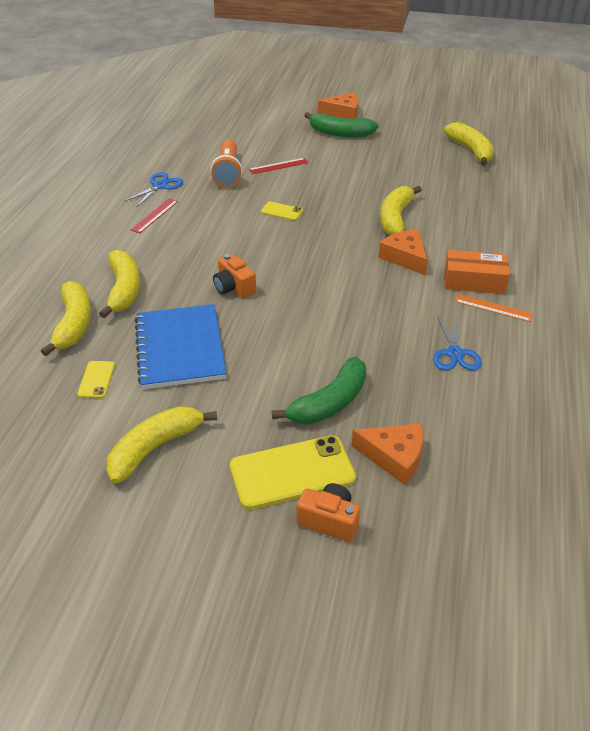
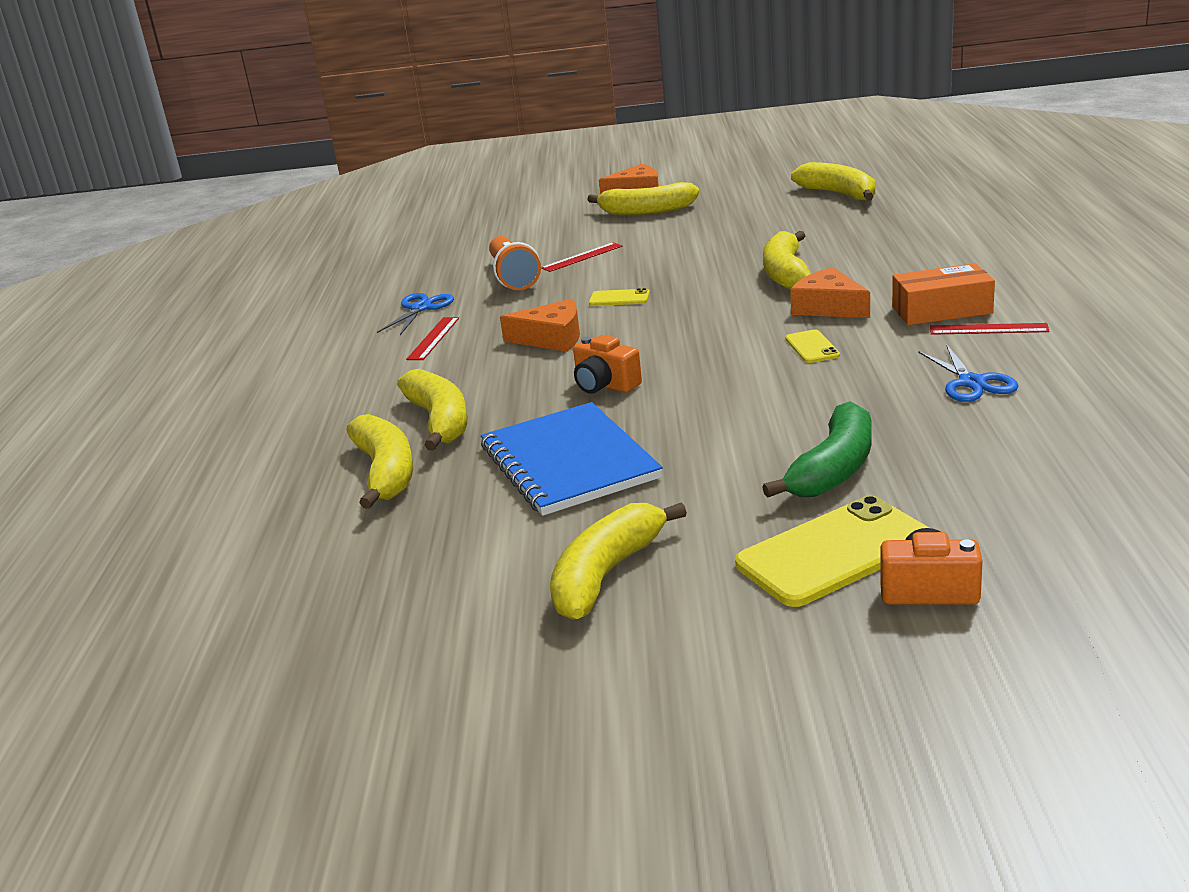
camera: 10 degrees left, 15 degrees down
yellow phone [77,361,115,398] -> yellow phone moved to [785,330,840,363]
green banana [304,112,379,138] -> yellow banana [587,182,699,216]
orange cheese [352,423,423,485] -> orange cheese moved to [500,299,580,352]
orange ruler [455,294,533,322] -> red ruler [930,323,1050,335]

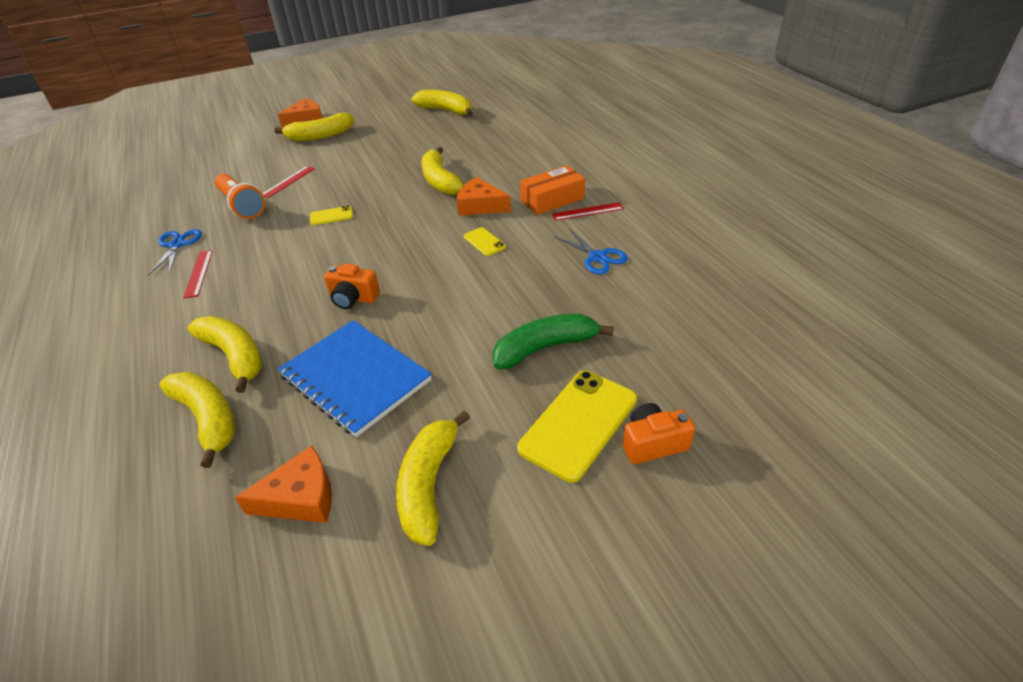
camera: 25 degrees left, 15 degrees up
orange cheese [500,299,580,352] -> orange cheese moved to [235,445,332,523]
green banana [762,401,871,497] -> green banana turned 120 degrees counterclockwise [492,314,614,370]

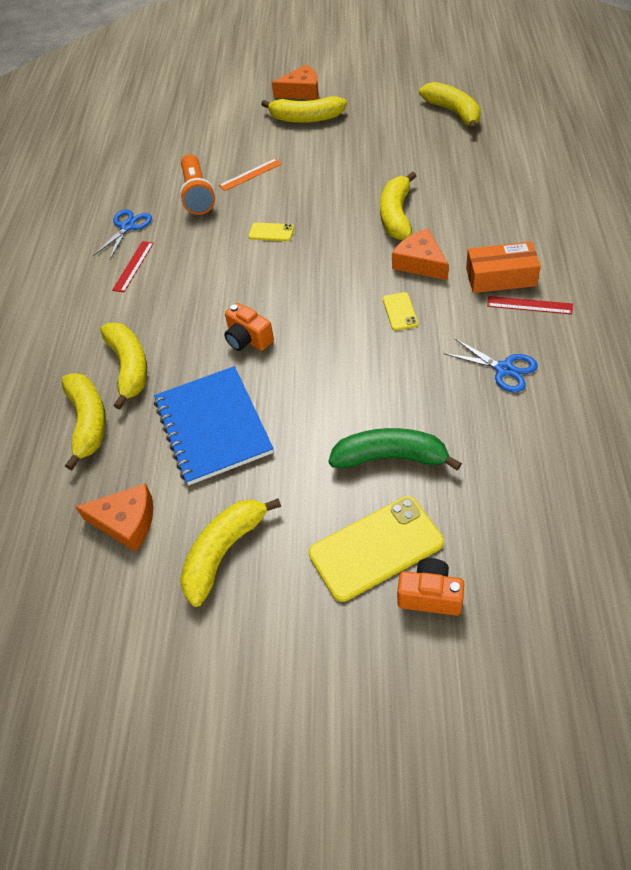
camera: 30 degrees right, 10 degrees up
red ruler [262,166,315,198] -> orange ruler [219,158,282,191]
blue scissors [554,228,628,274] -> blue scissors turned 45 degrees counterclockwise [444,338,538,393]

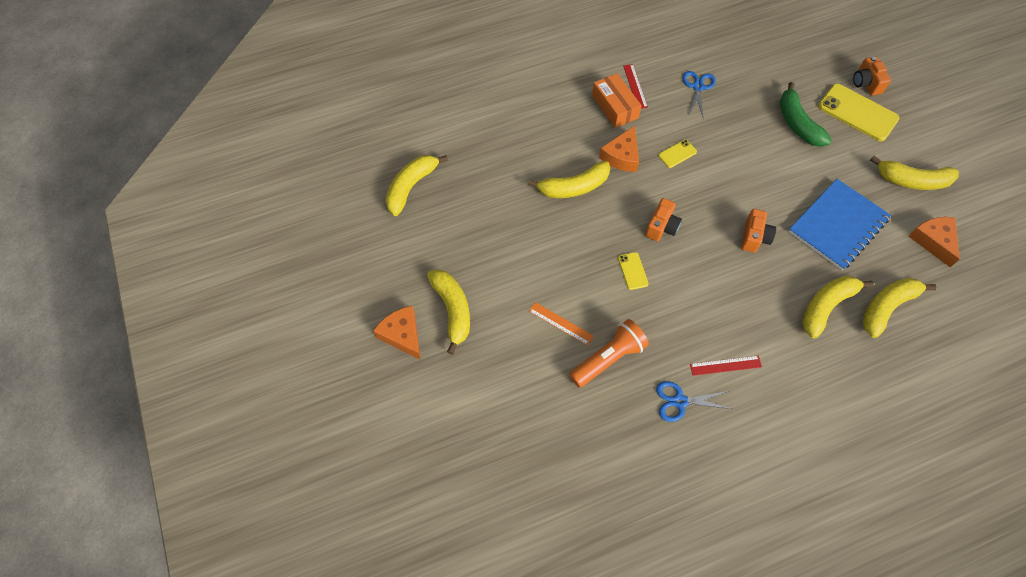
camera: 120 degrees left, 10 degrees up
none -> orange camera [645,198,682,241]

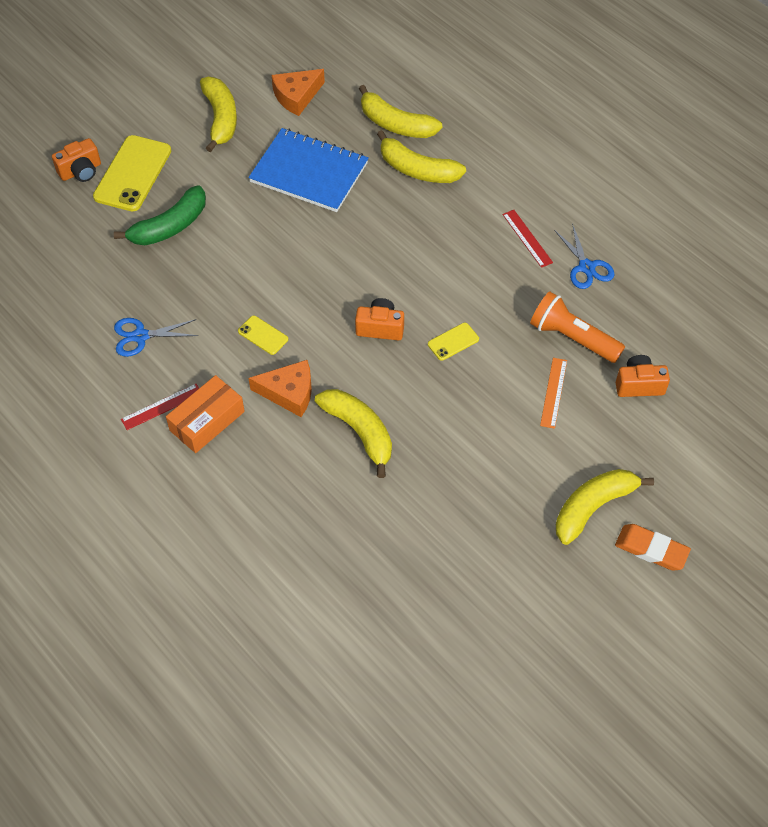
camera: 110 degrees left, 5 degrees down
orange cheese [373,306,421,360] -> orange eraser [615,524,691,571]
yellow banana [386,155,448,216] -> none
orange camera [741,209,776,253] -> orange camera moved to [616,355,670,397]

